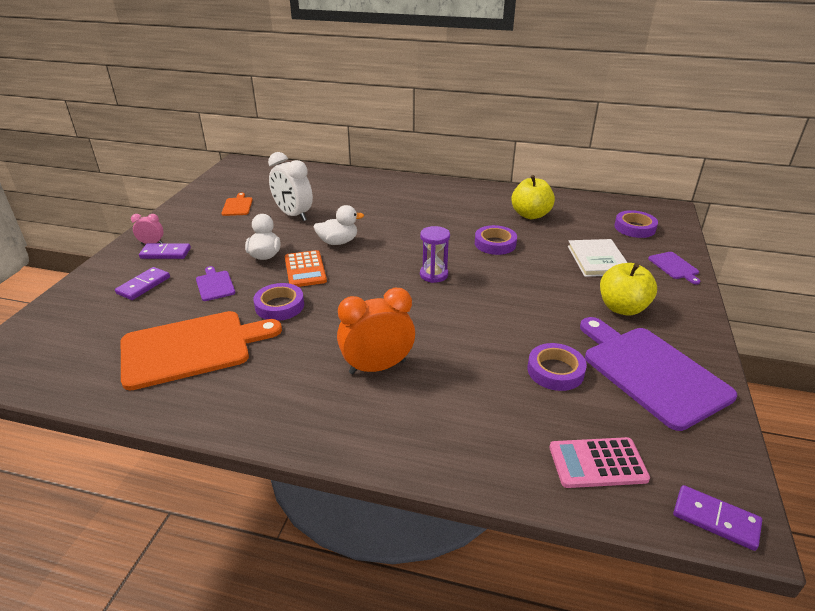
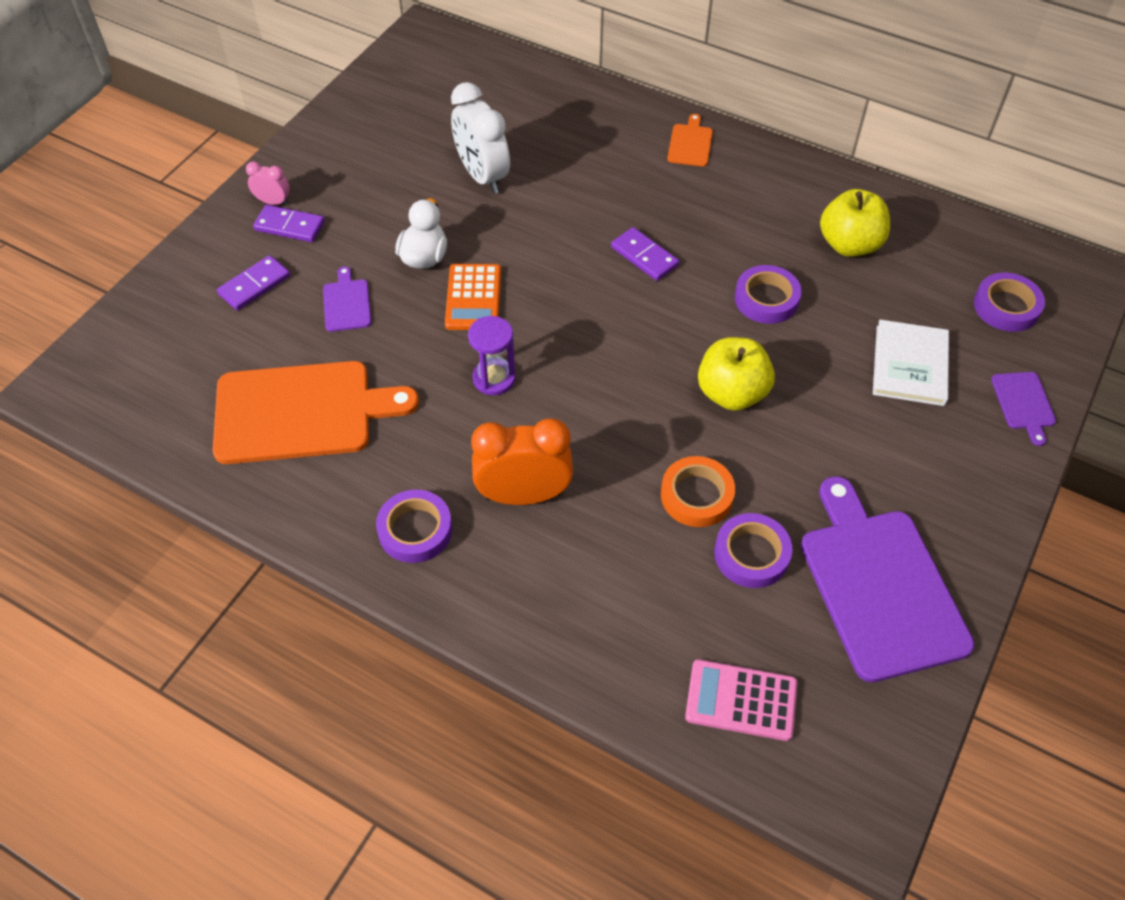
camera: 15 degrees right, 20 degrees up
orange cutting board [222,193,253,216] -> orange cutting board moved to [667,114,713,167]
purple tape [254,283,304,321] -> purple tape moved to [376,490,452,563]
white duck [314,205,364,245] -> none
purple hourglass [420,226,450,283] -> purple hourglass moved to [468,316,516,395]
yellow apple [600,263,657,316] -> yellow apple moved to [698,337,775,411]
purple domino [673,485,762,551] -> purple domino moved to [611,227,679,281]
none -> orange tape [661,456,735,527]

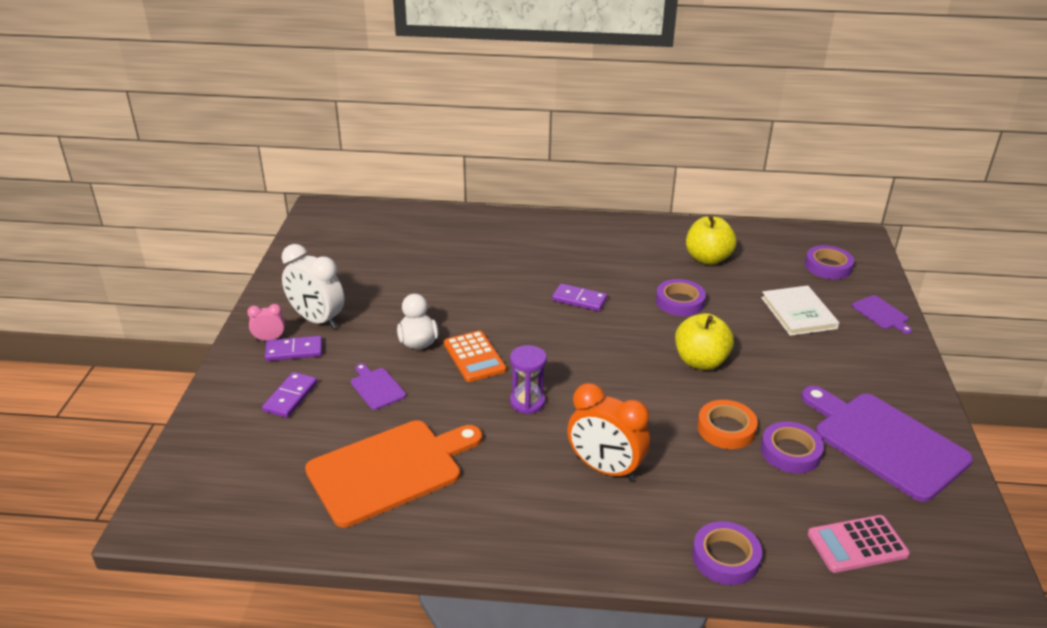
camera: 25 degrees left, 20 degrees down
purple tape [376,490,452,563] -> purple tape moved to [692,521,762,585]
white clock [451,82,510,194] -> white clock moved to [282,244,345,329]
orange clock [471,418,573,505] -> orange clock turned 120 degrees counterclockwise [567,383,650,481]
orange cutting board [667,114,713,167] -> none

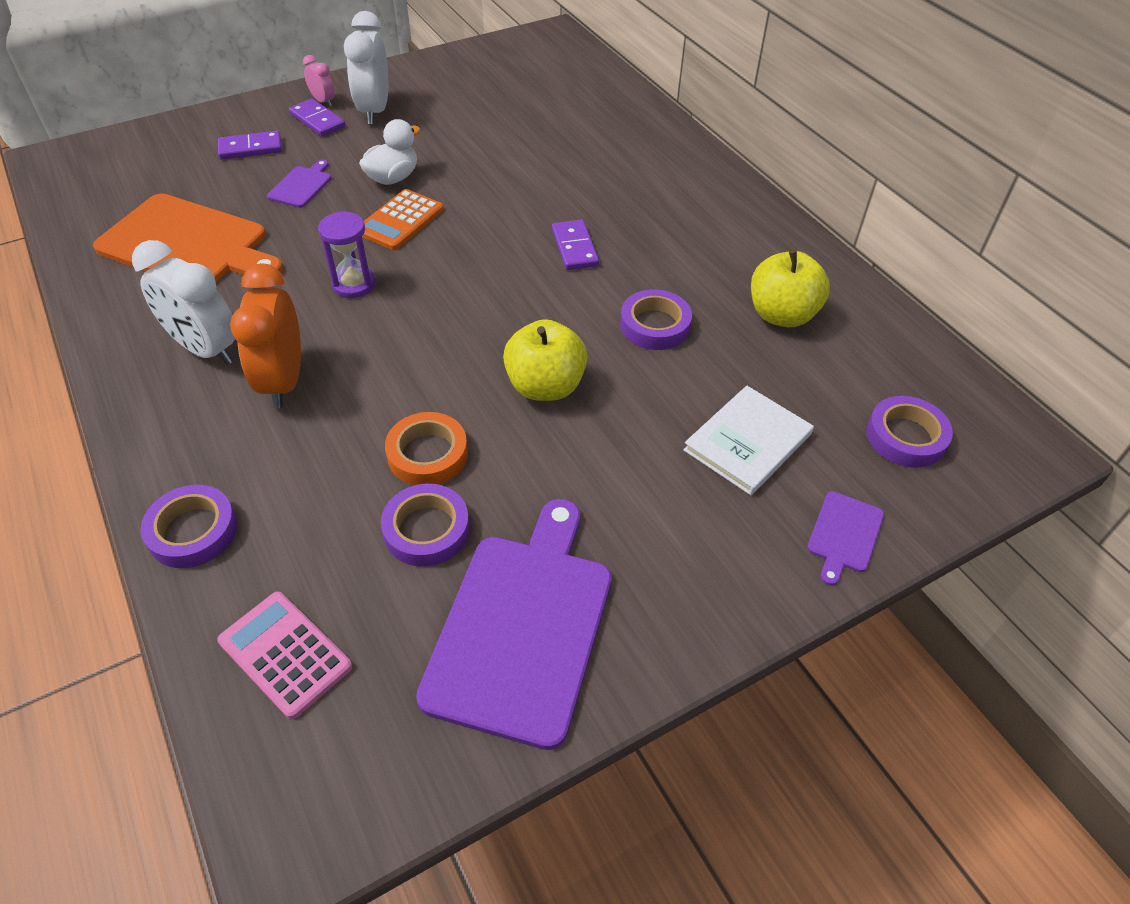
camera: 55 degrees right, 15 degrees up
none -> white clock [132,240,235,365]

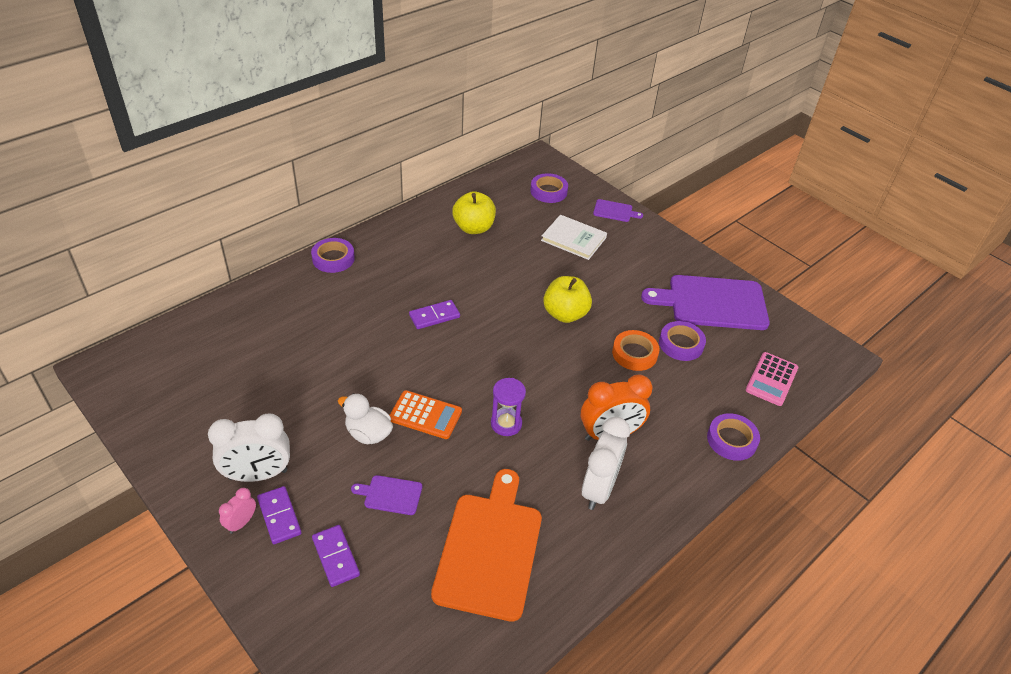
camera: 105 degrees left, 5 degrees down
purple domino [289,99,345,137] -> purple domino turned 60 degrees counterclockwise [257,486,301,544]
purple tape [620,289,692,350] -> purple tape moved to [311,238,355,273]

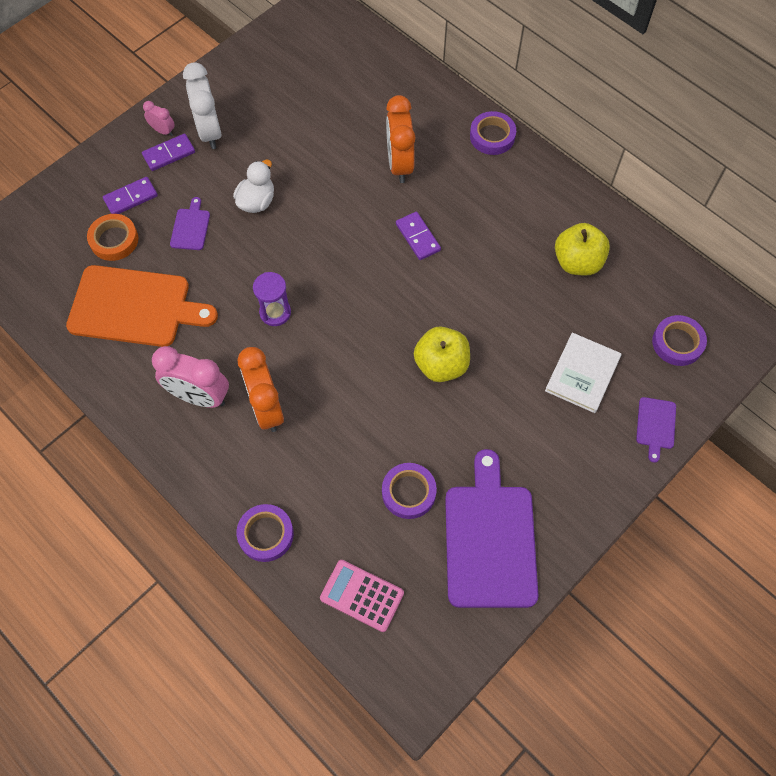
camera: 90 degrees right, 20 degrees up
orange calculator [390,390,462,439] -> none
white clock [582,417,630,510] -> pink clock [152,346,229,408]
orange tape [612,330,660,371] -> orange tape moved to [87,214,138,261]
none -> orange clock [386,95,415,183]

